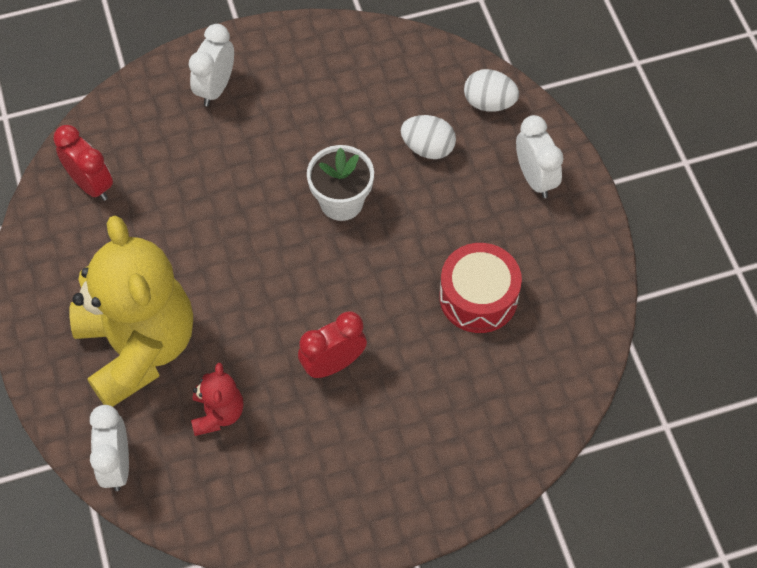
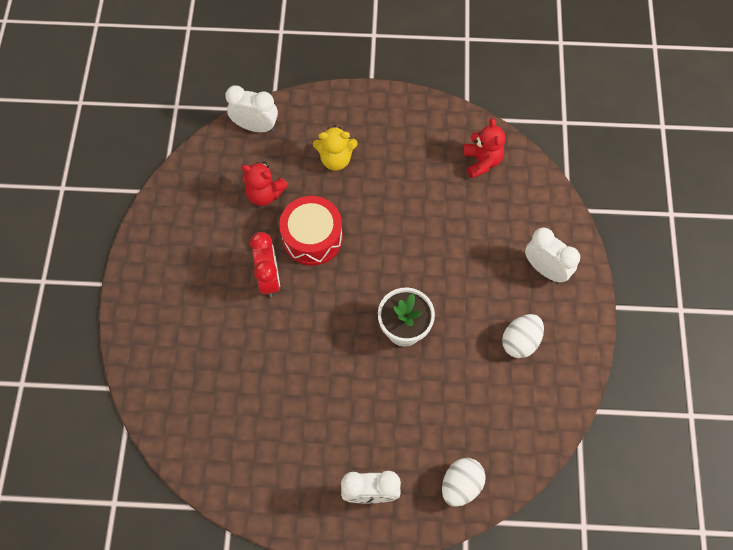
camera: 110 degrees right, 5 degrees up
red clock [53,125,113,201] -> red teddy bear [463,118,505,178]
yellow teddy bear [70,215,193,407] -> yellow teddy bear [313,125,357,171], size x0.44
white egg [401,115,456,159] -> white egg moved to [502,314,544,358]
red drum [439,243,522,333] -> red drum moved to [279,196,343,266]

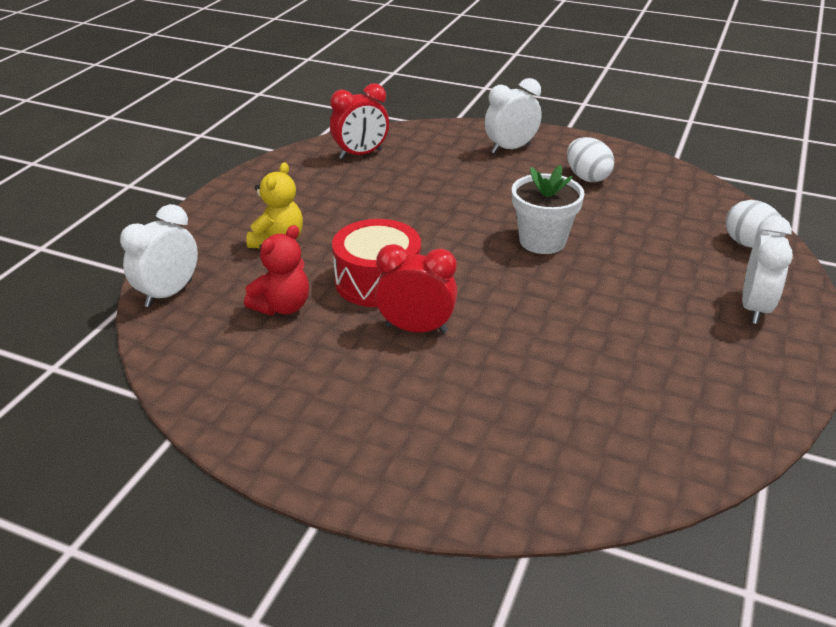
camera: 70 degrees left, 30 degrees down
red teddy bear [463,118,505,178] -> red clock [330,83,389,159]

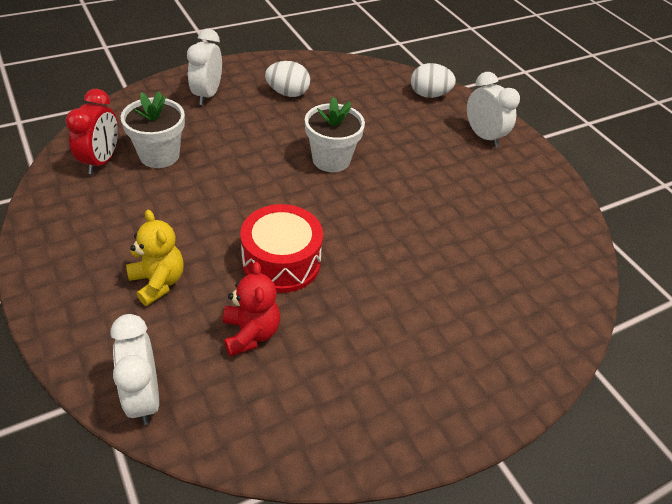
camera: 55 degrees left, 10 degrees up
red clock [375,244,457,333] -> none
none -> white flower pot [120,91,185,168]

